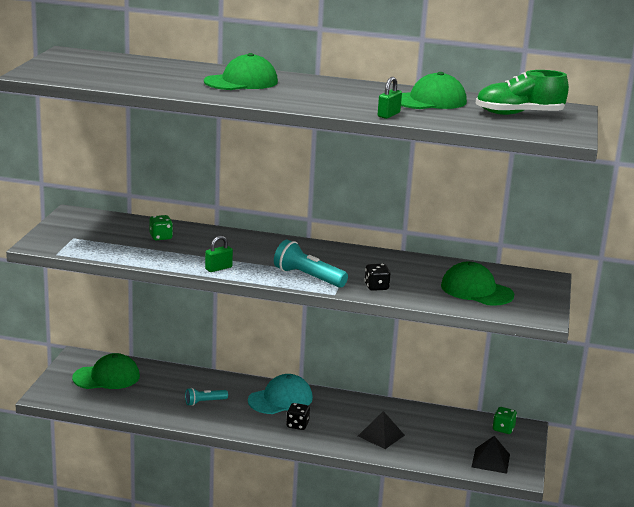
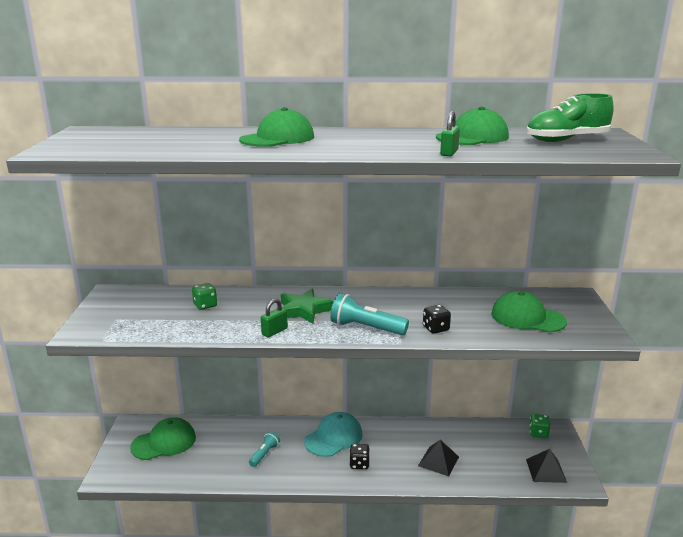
camera: 10 degrees left, 0 degrees up
turquoise flashlight [185,388,228,406] -> turquoise flashlight turned 150 degrees clockwise [249,431,280,467]
none -> green star [281,289,334,323]

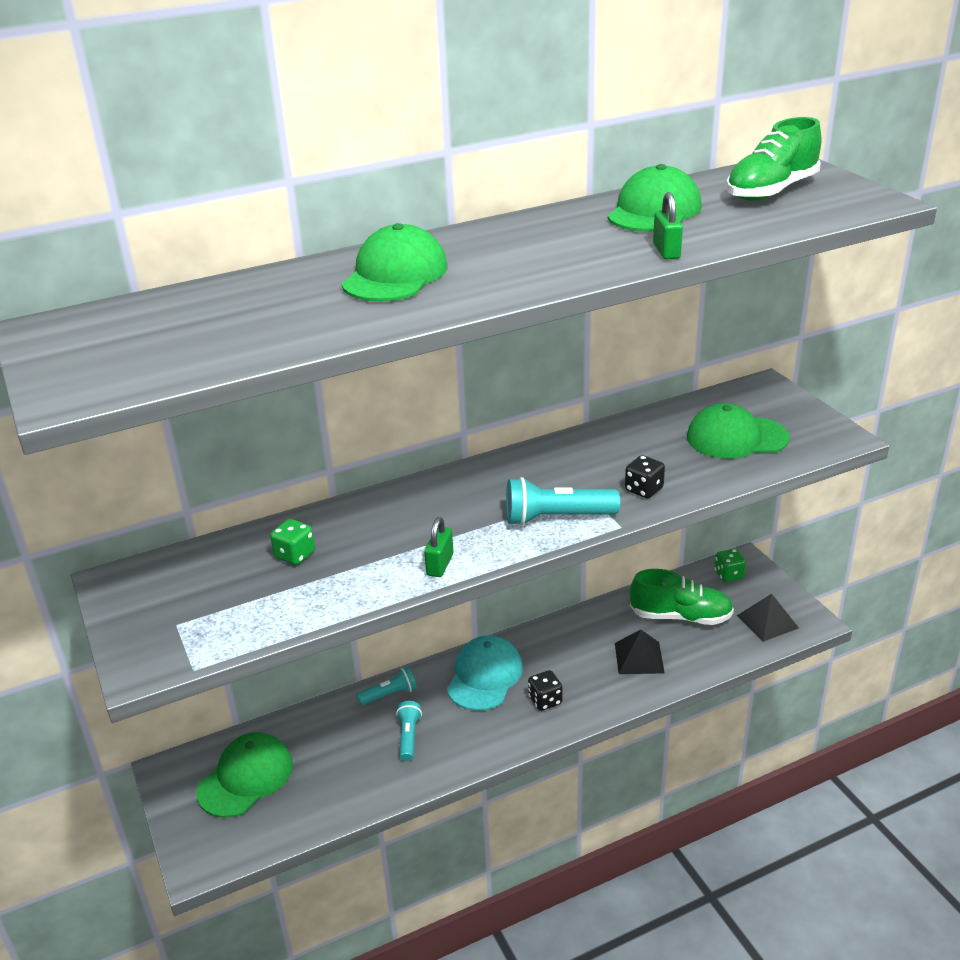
camera: 25 degrees left, 10 degrees up
green star [281,289,334,323] -> none
none -> turquoise flashlight [357,667,417,705]
none -> green shoe [630,569,734,625]

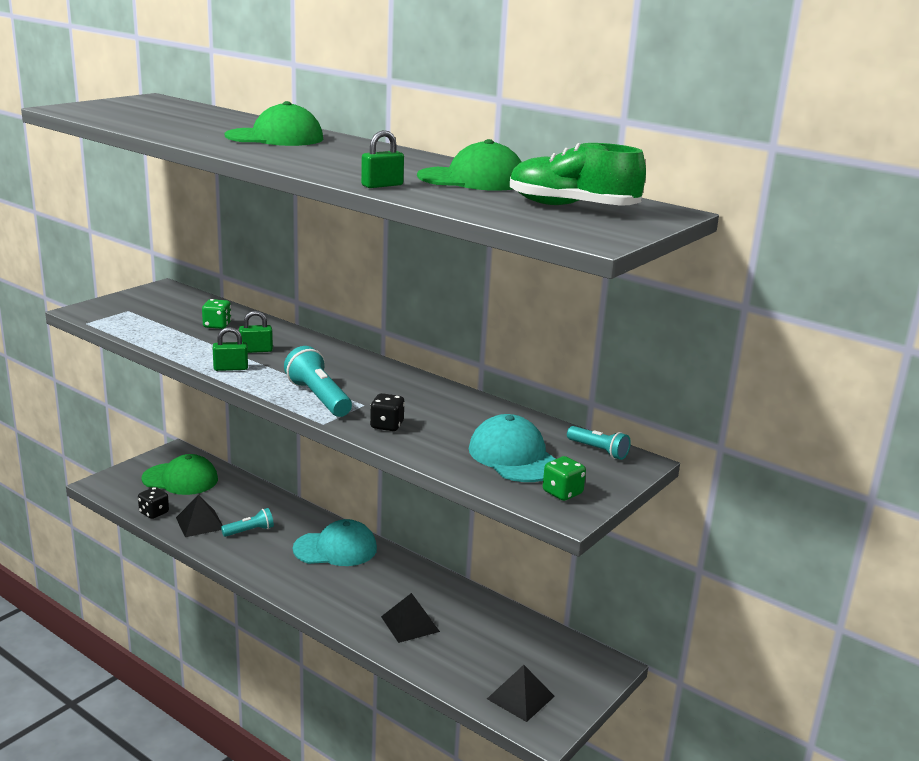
camera: 60 degrees right, 10 degrees down
turquoise flashlight [357,667,417,705] -> turquoise flashlight moved to [567,426,631,460]
black dice [528,670,562,711] -> black dice moved to [138,487,169,519]
green shoe [630,569,734,625] -> none
green cap [687,403,790,459] -> turquoise cap [469,414,555,482]
green dice [714,549,746,582] -> green dice moved to [543,456,586,501]
none -> black pyramid [176,495,223,537]
none -> green padlock [239,311,273,353]

